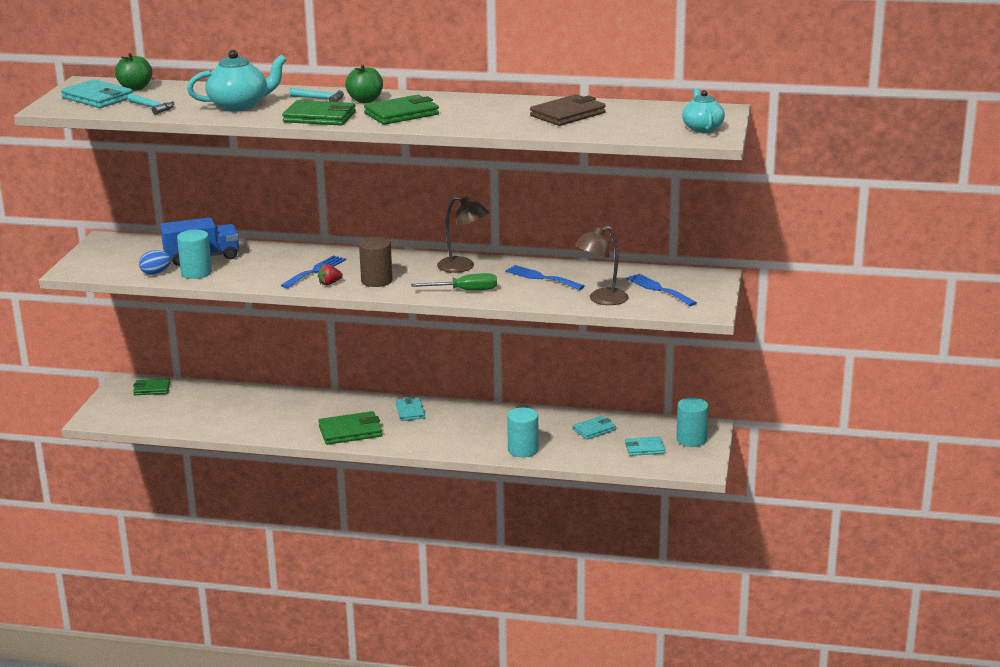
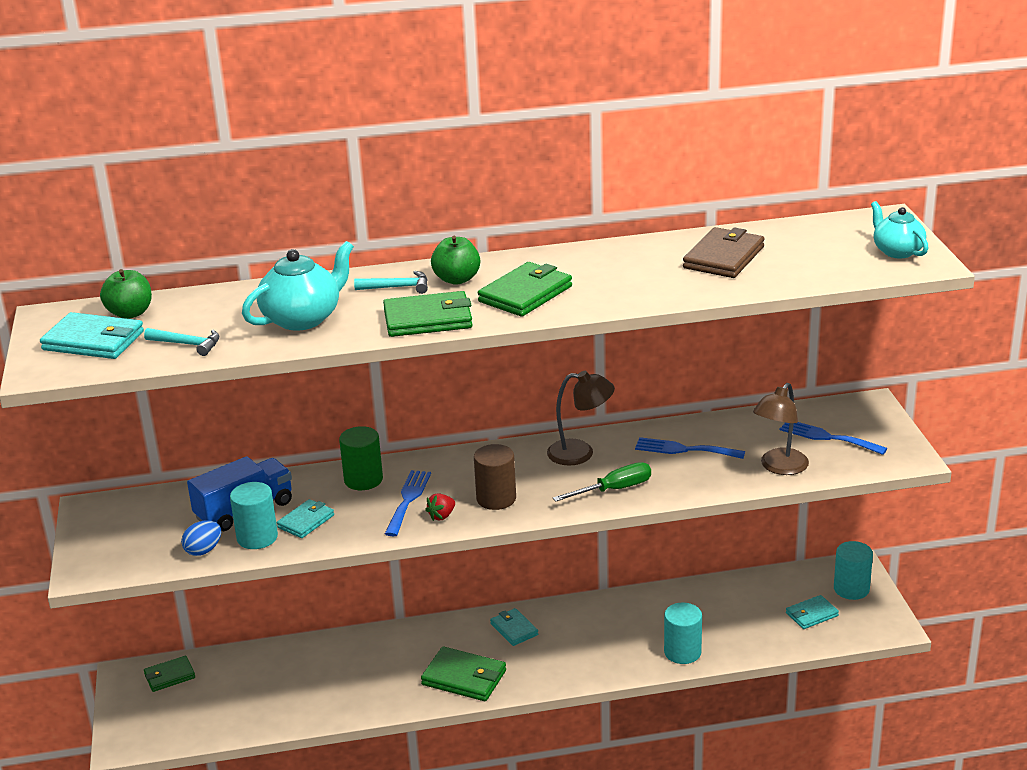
camera: 20 degrees left, 5 degrees up
green wallet [318,411,382,445] -> green wallet turned 60 degrees clockwise [421,647,506,701]
turquoise wallet [573,416,616,439] -> turquoise wallet moved to [277,499,334,538]
none -> green cylinder [339,426,383,490]

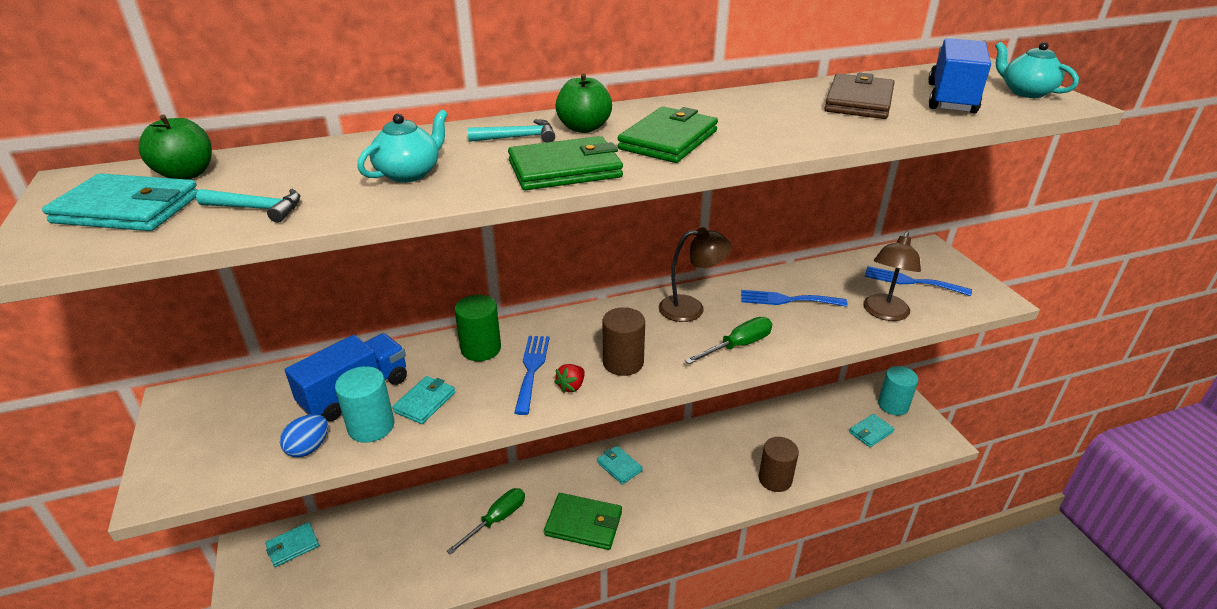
camera: 10 degrees left, 5 degrees up
green wallet [144,655,195,692] -> turquoise wallet [265,522,319,567]
turquoise teapot [242,241,354,331] -> turquoise teapot [357,109,448,183], size x0.66
turquoise cylinder [664,603,702,664] -> brown cylinder [759,437,799,492]
none -> green screwdriver [447,488,525,555]
none -> blue truck [928,38,991,114]

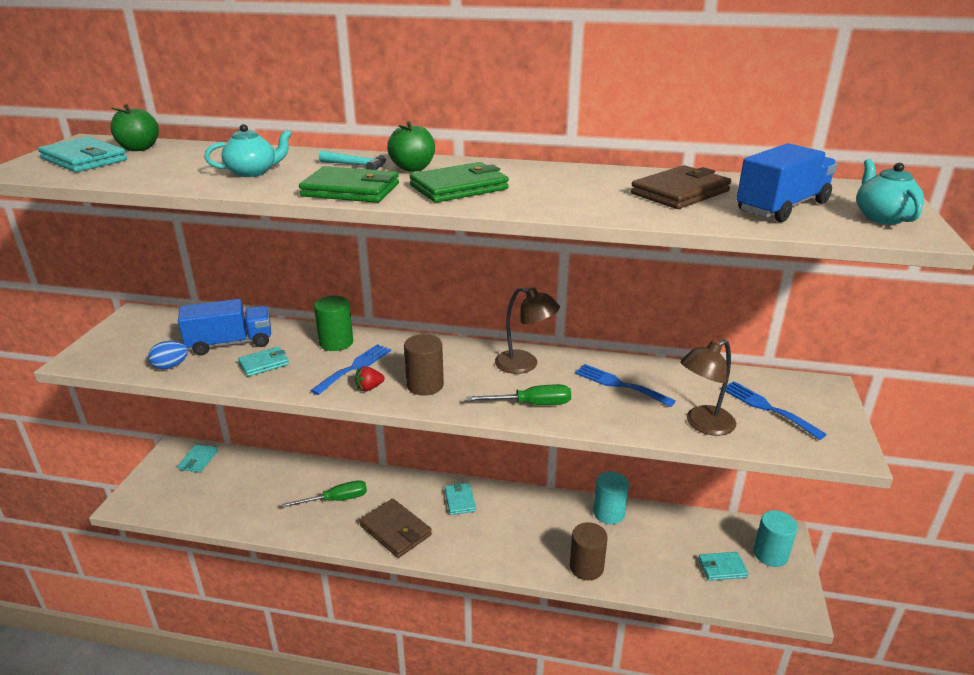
camera: 30 degrees right, 5 degrees down
turquoise hammer [196,189,300,223] -> none
turquoise wallet [265,522,319,567] -> turquoise wallet turned 75 degrees counterclockwise [178,444,218,472]
turquoise cylinder [335,366,394,443] -> turquoise cylinder moved to [593,472,629,524]
green wallet [544,493,622,550] -> brown wallet [359,499,432,558]

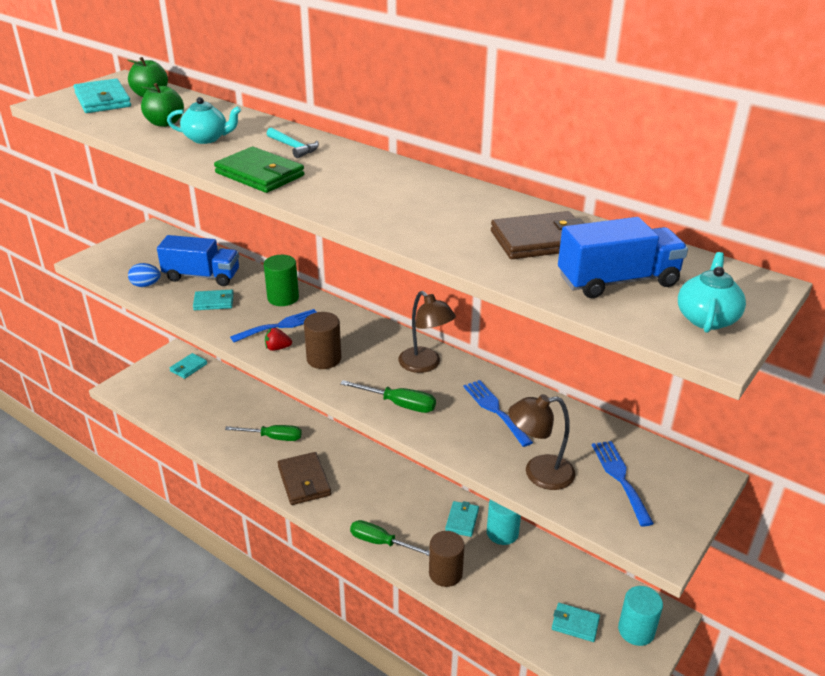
camera: 25 degrees right, 5 degrees up
green apple [387,121,435,172] -> green apple moved to [141,83,184,127]
green wallet [410,162,509,203] -> none
turquoise wallet [445,483,476,515] -> turquoise wallet moved to [445,501,479,537]
none -> green screwdriver [350,520,429,556]

